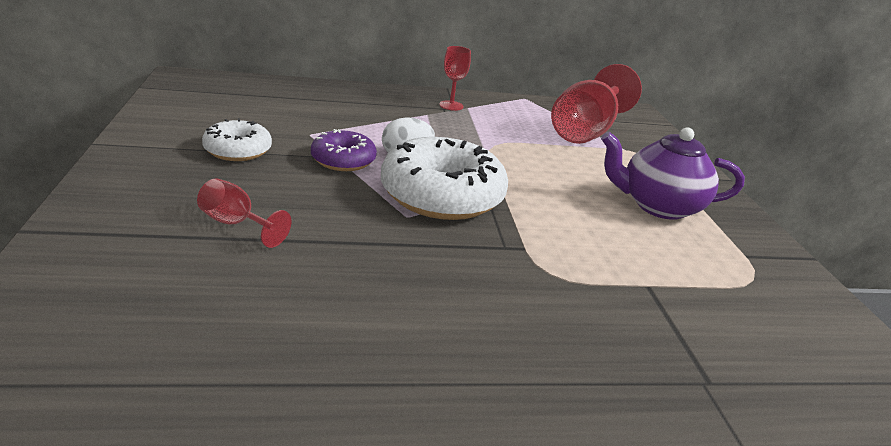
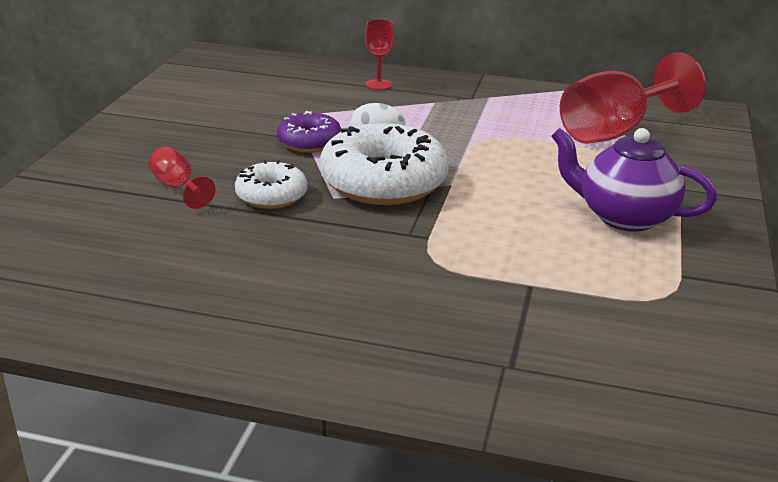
camera: 25 degrees right, 0 degrees up
white donut [202,118,272,161] -> white donut moved to [235,160,308,209]
red goblet [439,46,471,111] -> red goblet moved to [365,19,394,90]

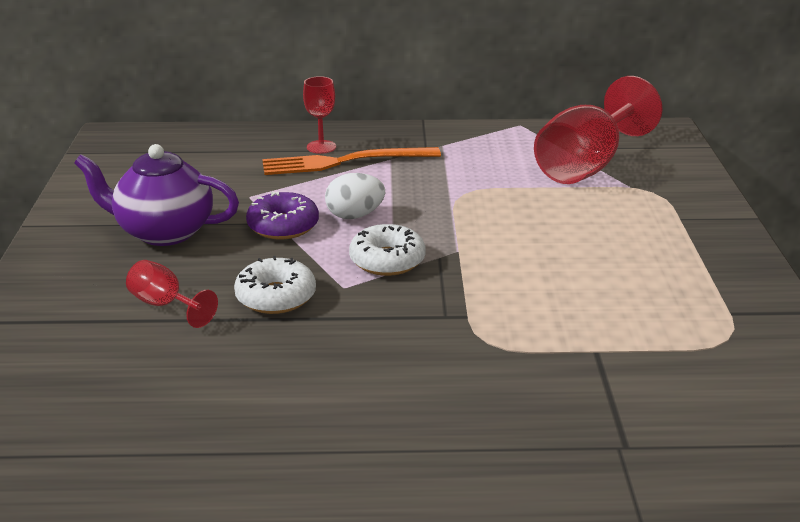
camera: 15 degrees left, 0 degrees up
white donut [319,123,449,205] -> white donut [349,224,426,276], size x0.55
purple teapot [551,128,717,232] -> purple teapot moved to [74,144,239,246]
none -> orange fork [262,147,441,175]

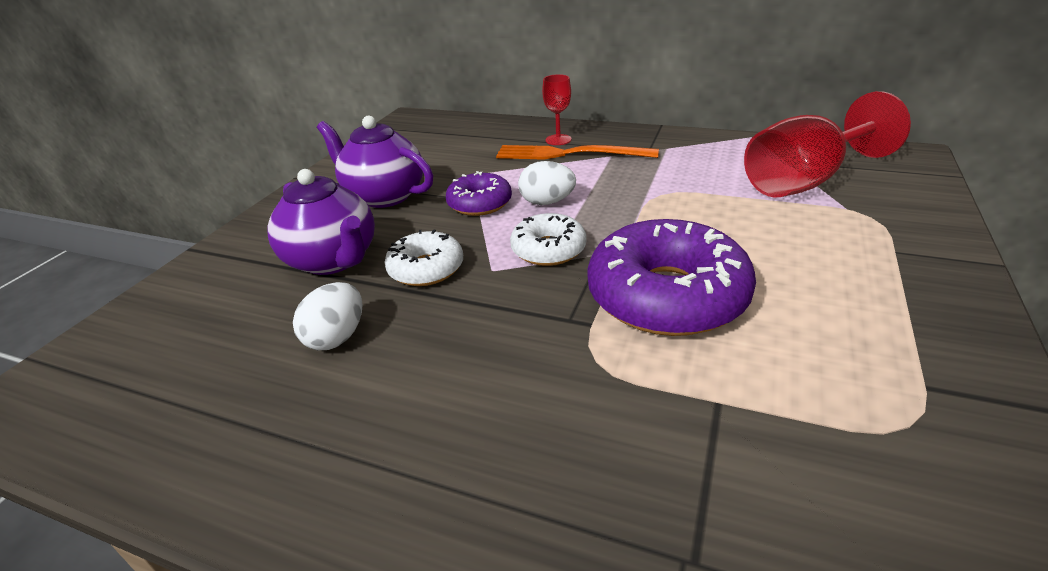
camera: 25 degrees right, 5 degrees up
red goblet [126,260,218,328] -> purple teapot [267,169,375,275]
none -> white egg [293,282,362,350]
none -> purple donut [587,219,756,336]

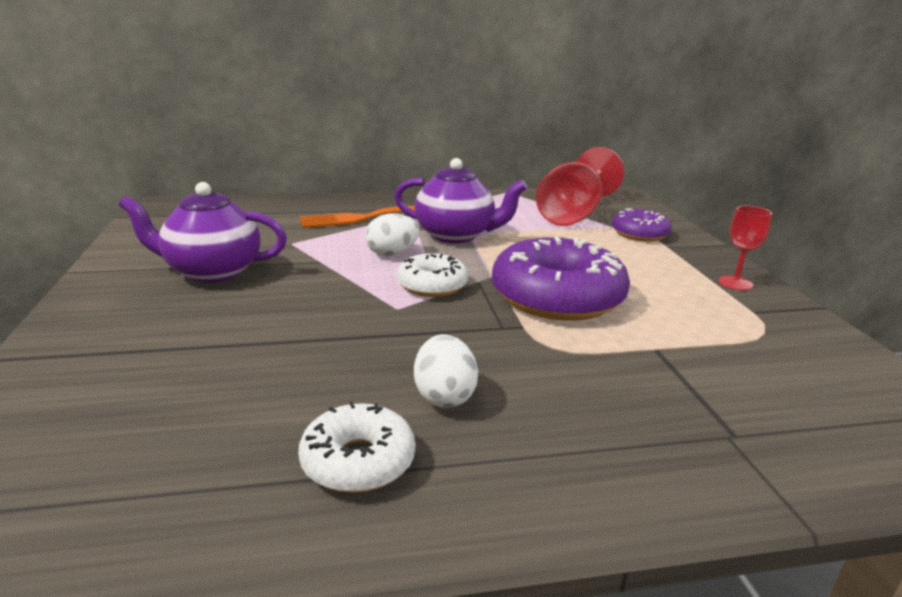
camera: 35 degrees left, 10 degrees down
purple teapot [267,169,375,275] -> purple teapot moved to [394,158,527,243]
white egg [293,282,362,350] -> white egg moved to [414,334,478,408]
white donut [385,229,463,286] -> white donut moved to [298,401,415,493]
purple donut [446,171,512,216] -> purple donut moved to [612,208,672,241]
red goblet [542,74,571,145] -> red goblet moved to [718,206,772,290]

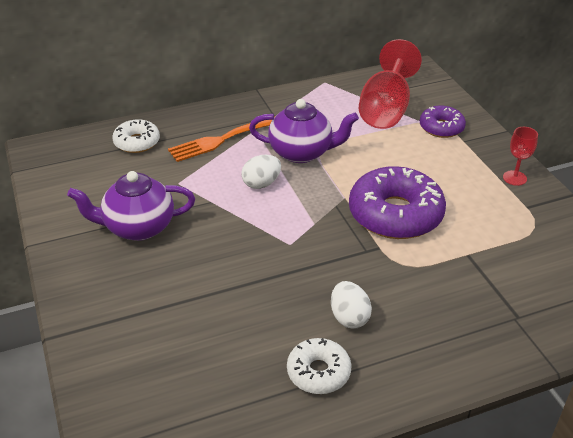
camera: 10 degrees left, 15 degrees up
white donut [397,253,468,297] -> white donut moved to [112,119,160,153]

